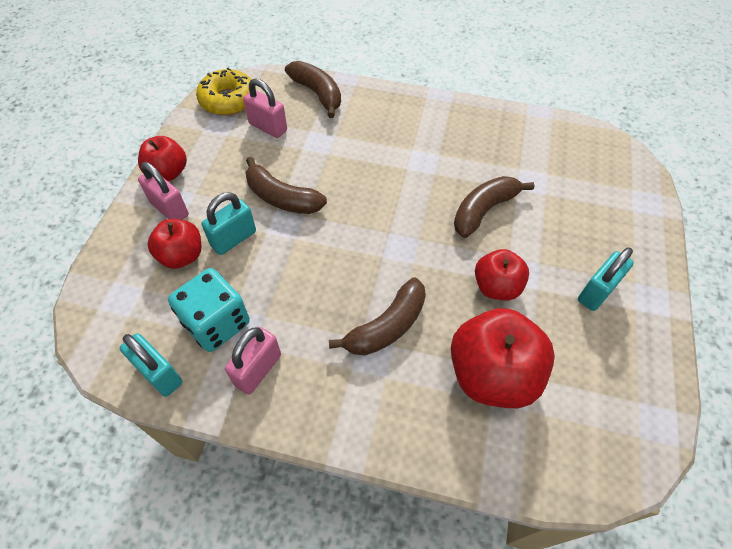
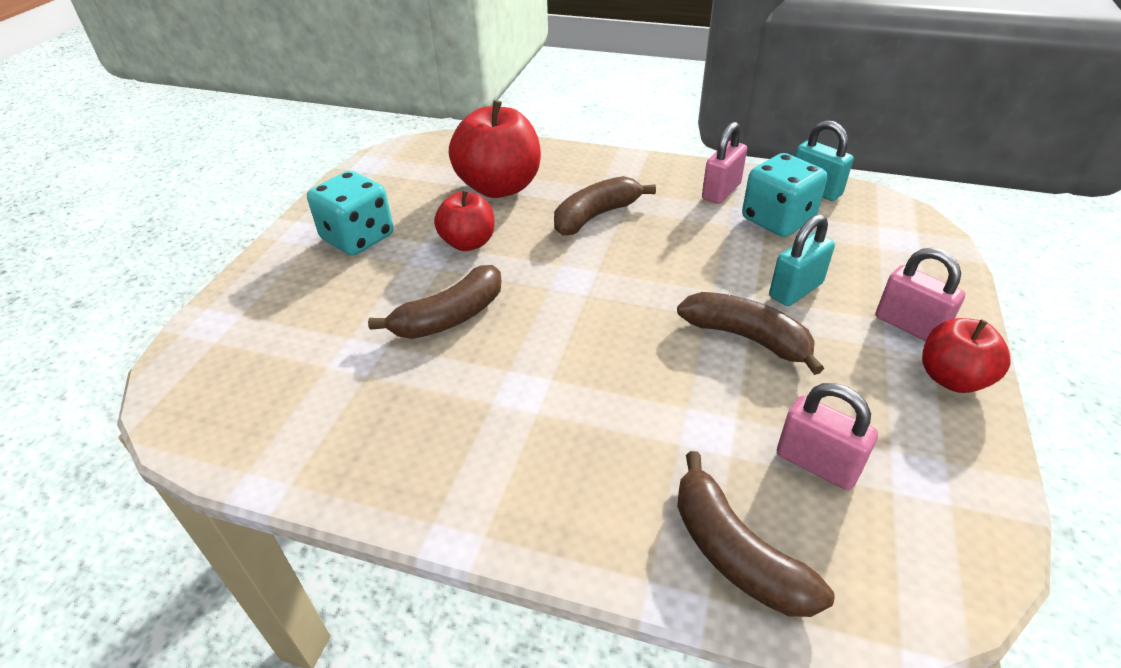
camera: 175 degrees left, 15 degrees down
red apple [147,219,201,269] -> none
yellow donut [196,67,256,115] -> none
turquoise padlock [578,248,634,311] -> turquoise dice [307,171,394,256]

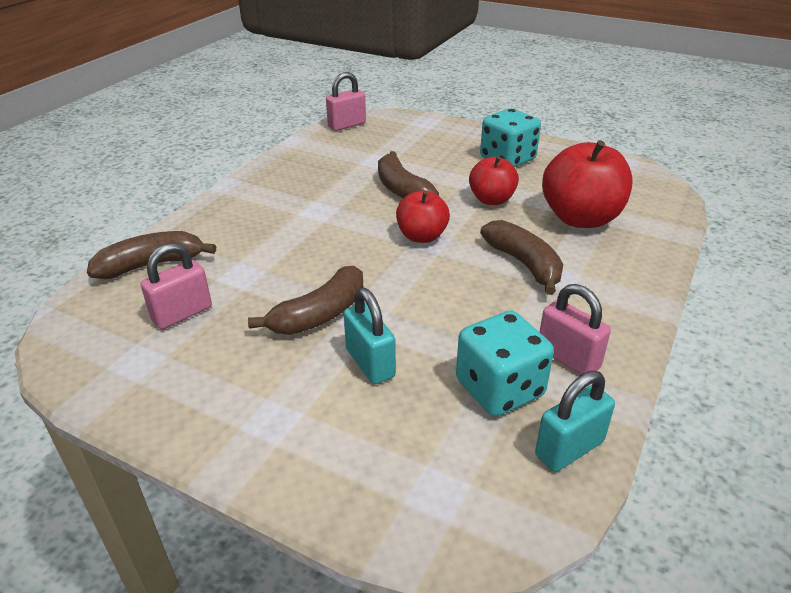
camera: 100 degrees right, 5 degrees down
pink padlock [876,248,965,341] -> pink padlock moved to [326,72,366,131]
red apple [922,318,1011,393] -> red apple moved to [396,190,450,243]

